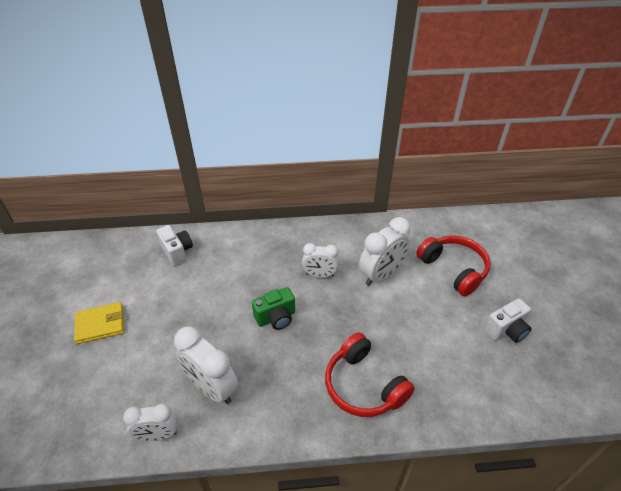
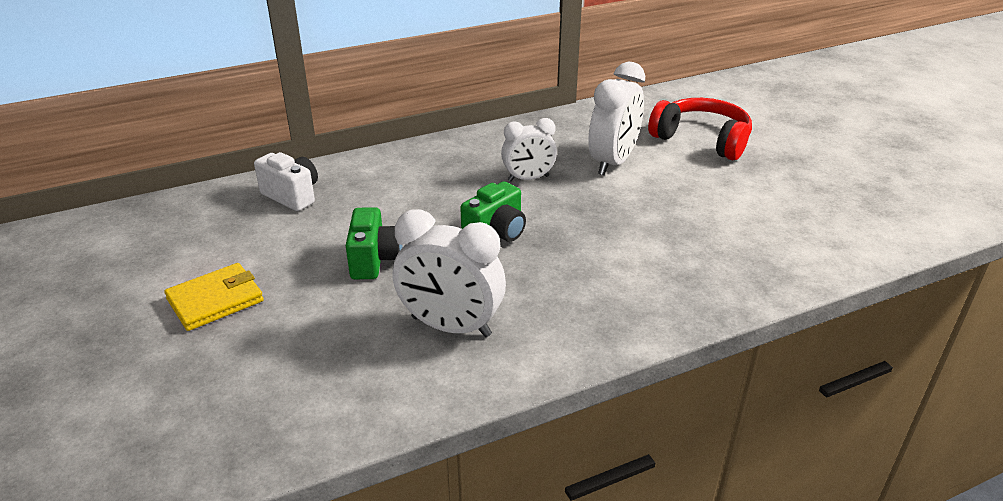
camera: 20 degrees left, 10 degrees down
white clock [123,403,177,441] -> none
red headphones [325,333,415,417] -> none
white camera [484,299,531,343] -> none
none -> green camera [345,207,403,279]

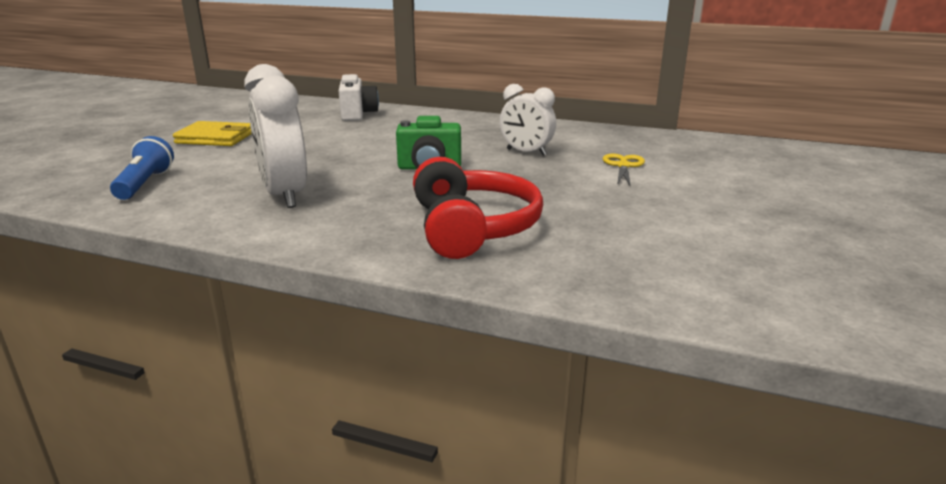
camera: 45 degrees right, 10 degrees down
green camera [345,207,403,279] -> none
white clock [588,62,645,175] -> yellow scissors [603,154,645,187]
red headphones [648,98,752,160] -> red headphones moved to [413,157,543,259]
none -> blue flashlight [110,136,174,200]

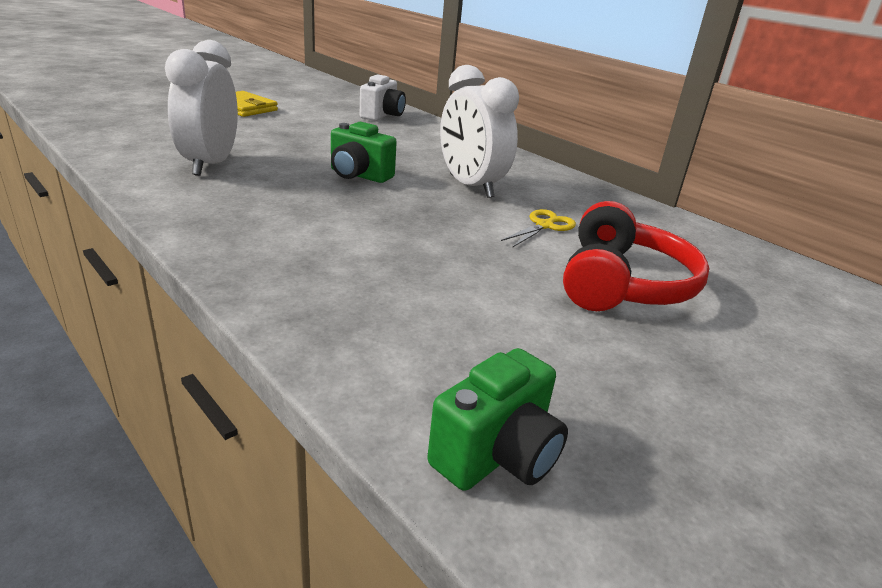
camera: 25 degrees right, 5 degrees up
blue flashlight [110,136,174,200] -> none
red headphones [413,157,543,259] -> red headphones moved to [563,201,709,311]
white clock [500,84,556,156] -> white clock [440,65,519,198], size x1.56
none -> green camera [427,348,568,491]

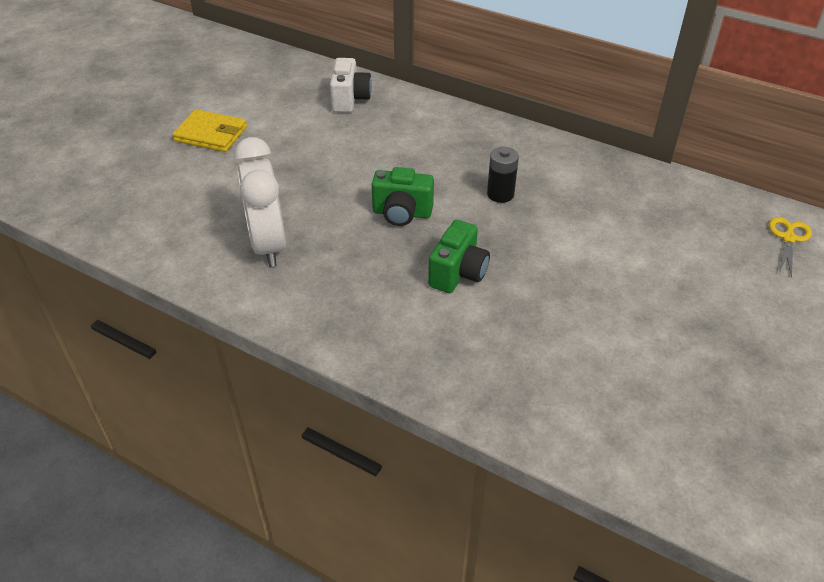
camera: 15 degrees left, 15 degrees up
green camera [427,348,568,491] -> green camera moved to [428,220,490,293]
white clock [440,65,519,198] -> black battery [487,147,519,203]
yellow scissors [501,209,576,247] -> yellow scissors moved to [769,217,812,278]
red headphones [563,201,709,311] -> none

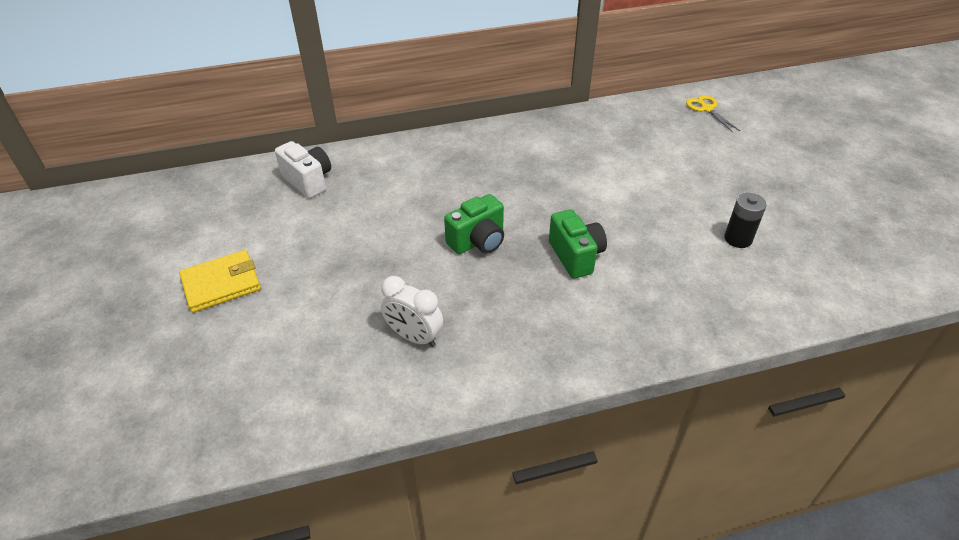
camera: 45 degrees left, 0 degrees up
white clock [234,137,286,267] -> white clock [381,276,443,347], size x0.64
black battery [487,147,519,203] -> black battery moved to [724,193,767,248]

